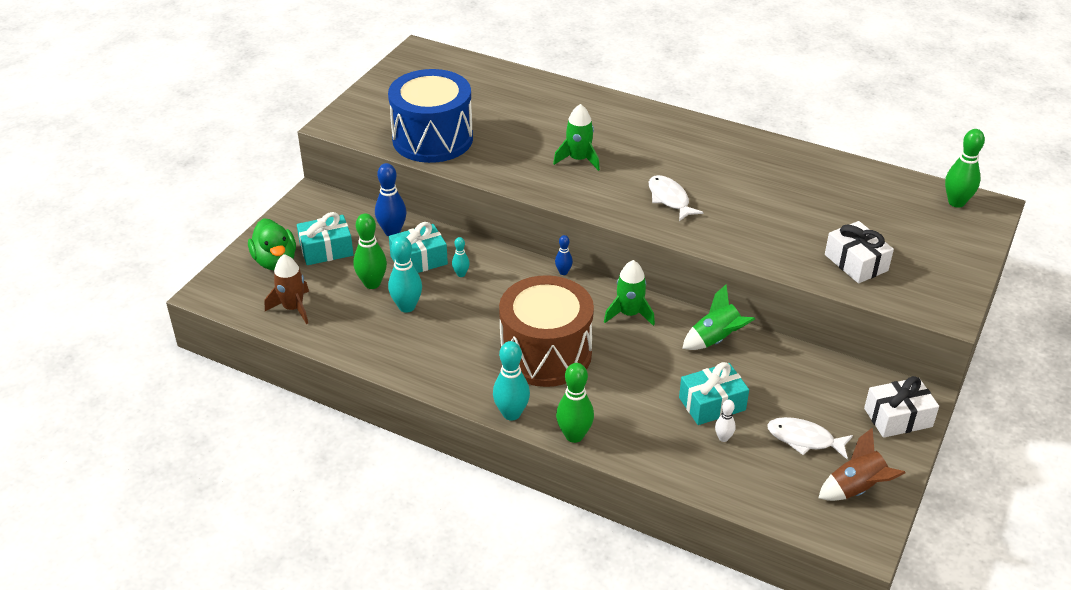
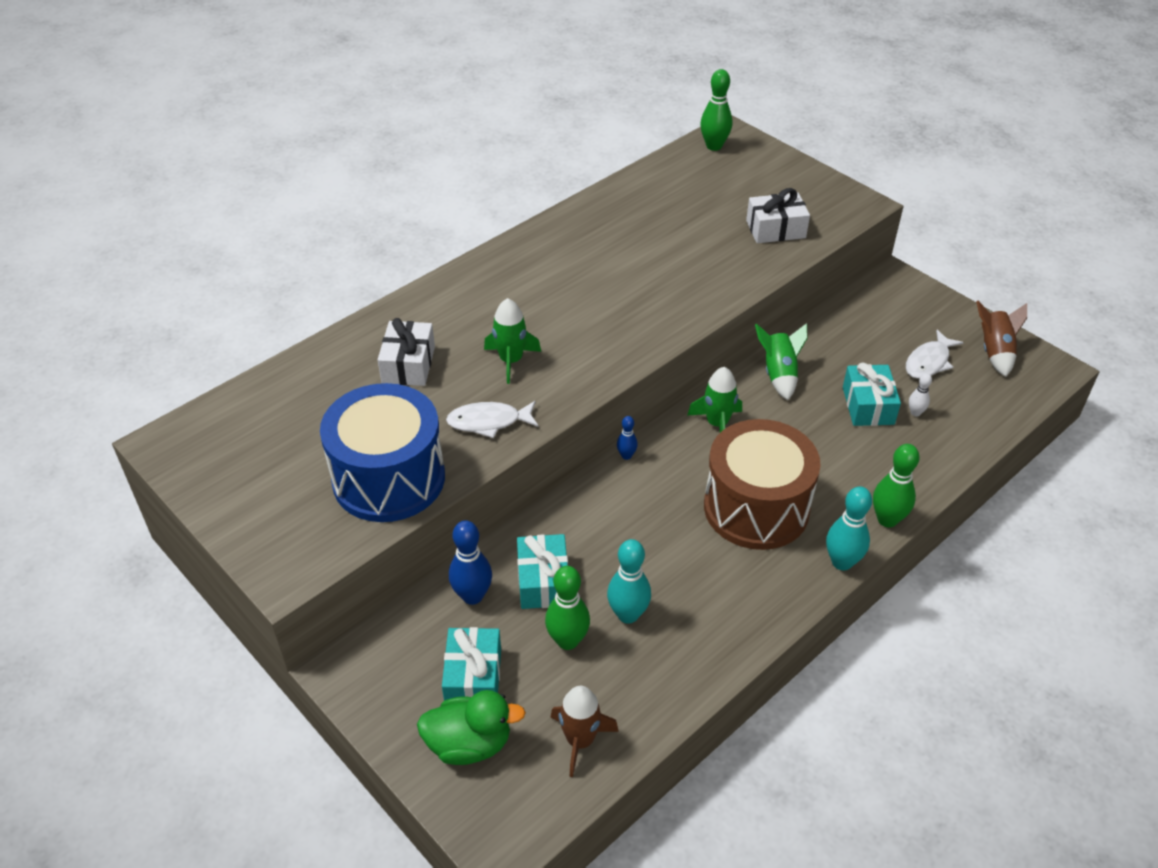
camera: 70 degrees left, 5 degrees up
turquoise bowling pin [452,237,470,277] -> none
white fish [649,175,703,221] -> white fish moved to [446,401,538,438]
white gift [864,376,939,438] -> white gift moved to [378,318,435,386]

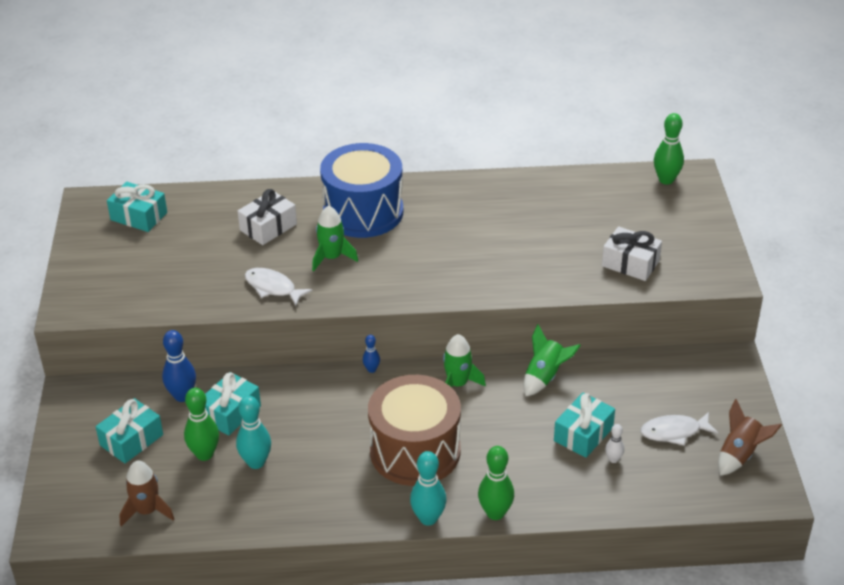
camera: 40 degrees right, 5 degrees down
blue drum [320,383,445,522] -> blue drum moved to [320,143,403,238]
green duck [417,690,526,765] -> none
none -> turquoise gift [107,182,167,232]

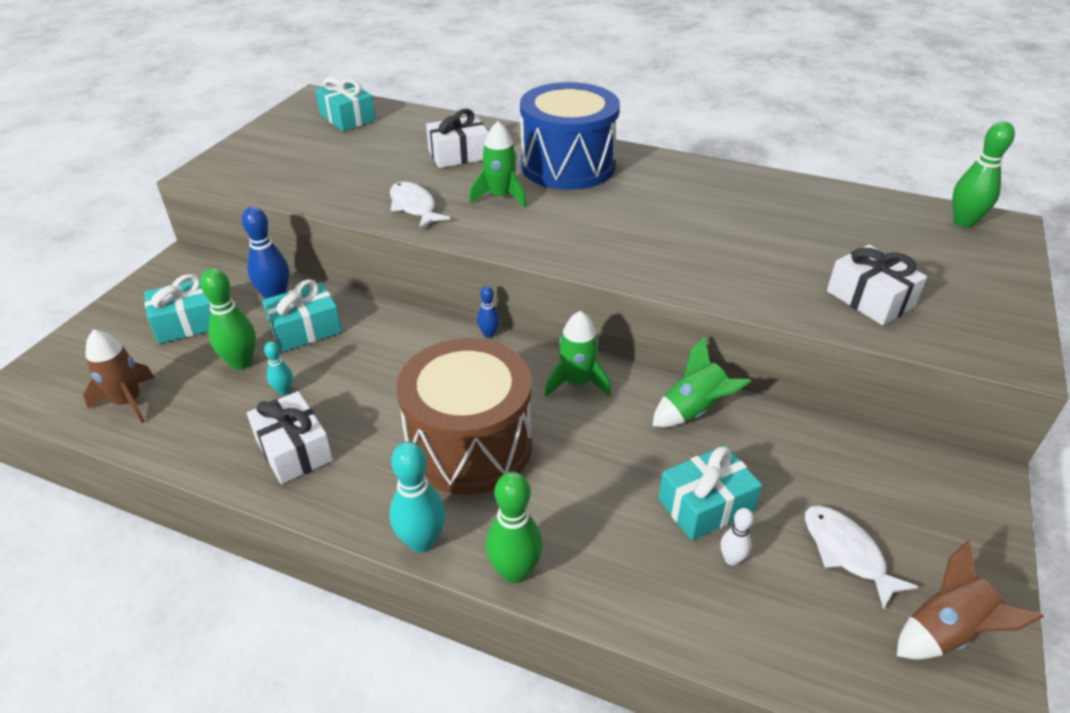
camera: 25 degrees right, 0 degrees up
turquoise bowling pin [236,396,271,469] -> turquoise bowling pin [264,341,292,395], size x0.54
white fish [641,412,718,446] -> white fish turned 45 degrees clockwise [805,505,918,610]
none -> white gift [247,391,333,484]

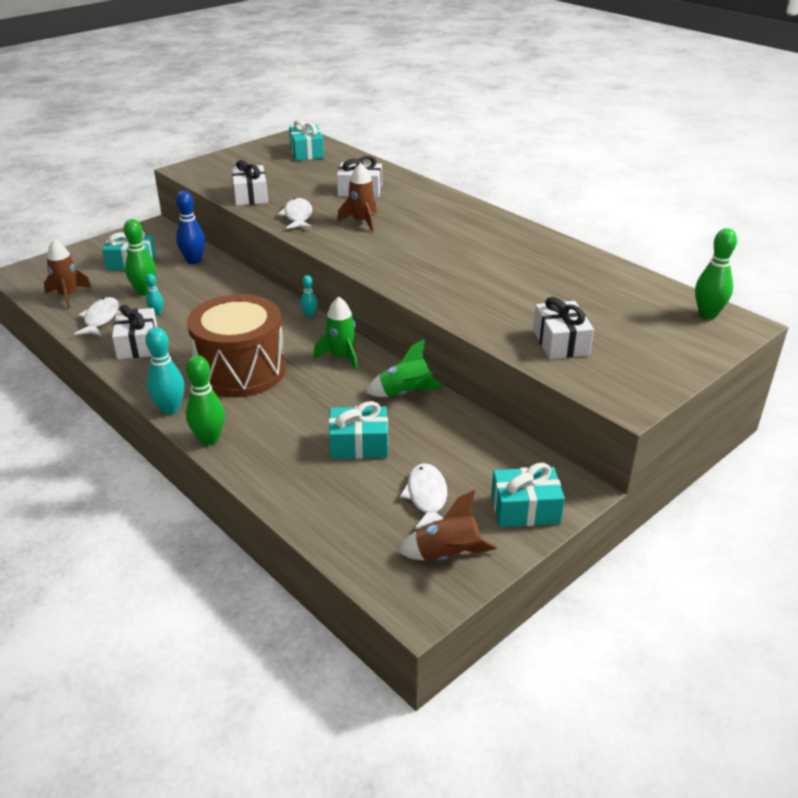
camera: 25 degrees right, 5 degrees down
turquoise gift [262,279,342,352] -> turquoise gift moved to [491,463,565,527]
green rocket [469,121,527,207] -> brown rocket [337,163,377,232]
blue bowling pin [477,286,500,338] -> turquoise bowling pin [301,275,317,317]
blue drum [520,82,620,190] -> none
white bowling pin [721,508,753,566] -> none
none -> white fish [74,297,119,336]
none -> white gift [232,160,268,206]

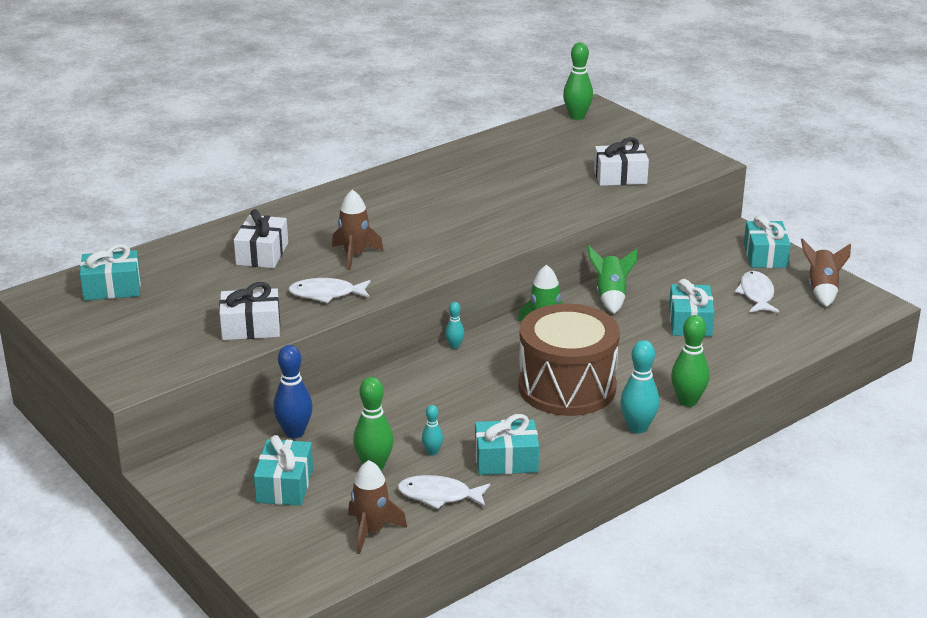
camera: 85 degrees left, 5 degrees down
white gift [112,305,157,359] -> turquoise gift [475,414,539,475]
white fish [400,463,447,529] -> white fish turned 90 degrees clockwise [735,271,779,312]

